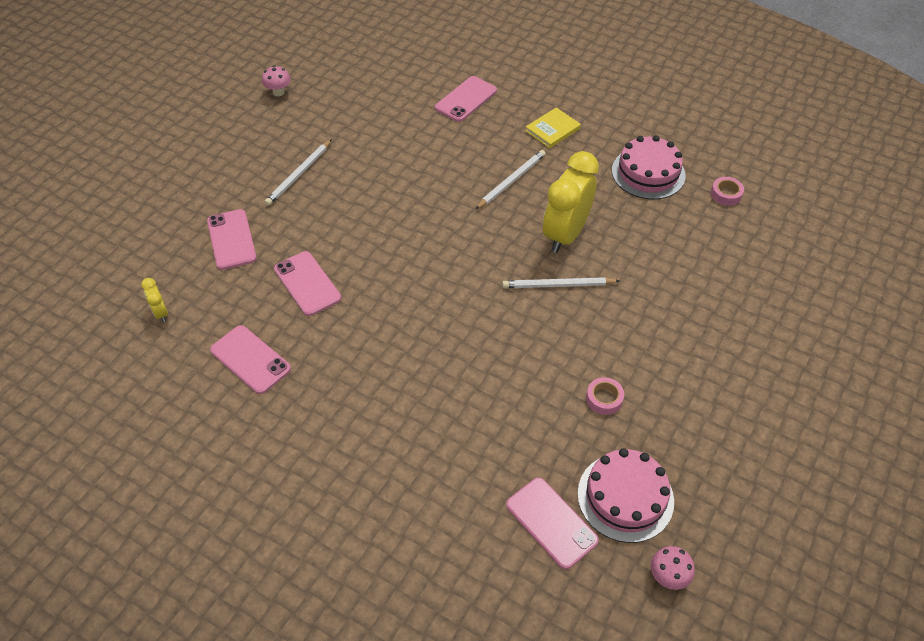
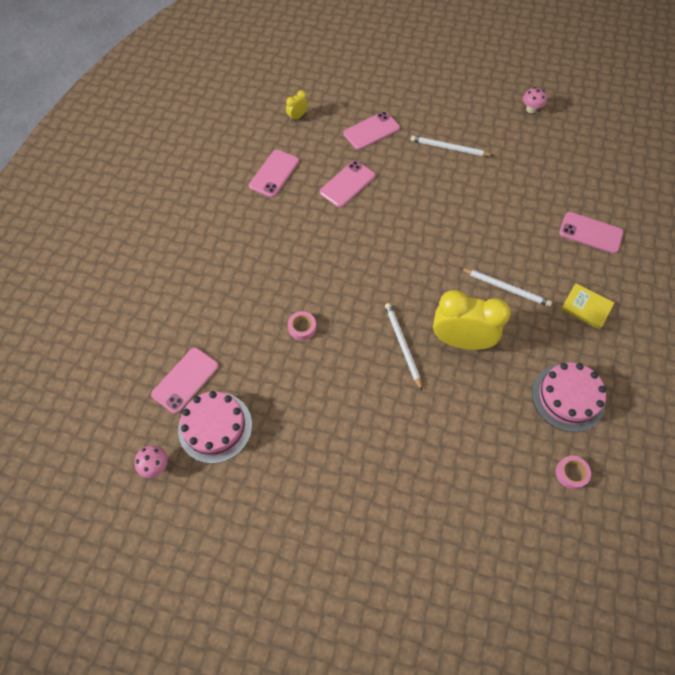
camera: 75 degrees right, 10 degrees up
pink tape [586,377,624,415] -> pink tape moved to [288,311,316,340]

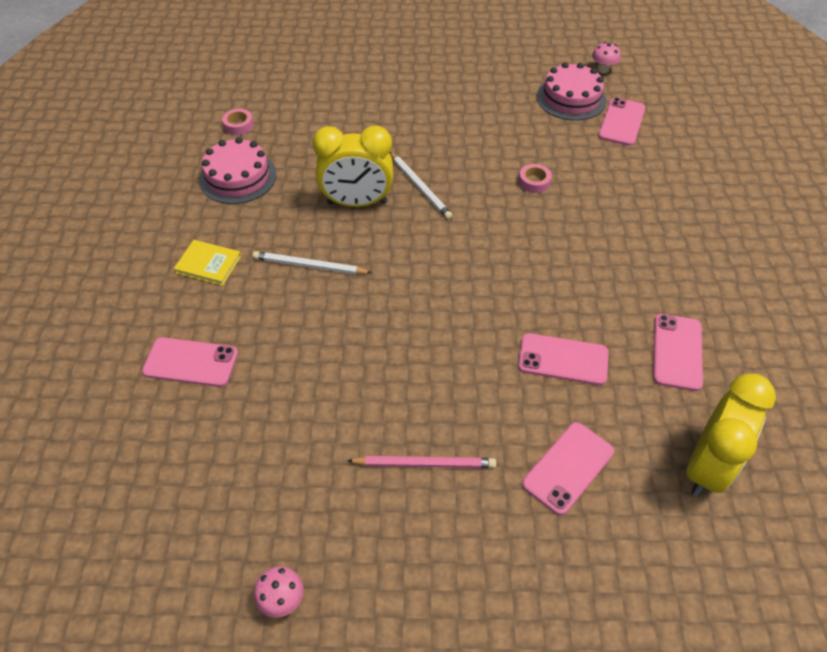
camera: 165 degrees right, 10 degrees down
yellow clock [286,90,308,122] -> yellow clock [686,374,776,497], size x2.31
pink phone [320,161,375,207] -> pink phone turned 75 degrees clockwise [518,333,609,385]
white pencil [411,136,494,156] -> pink pencil [347,456,496,468]

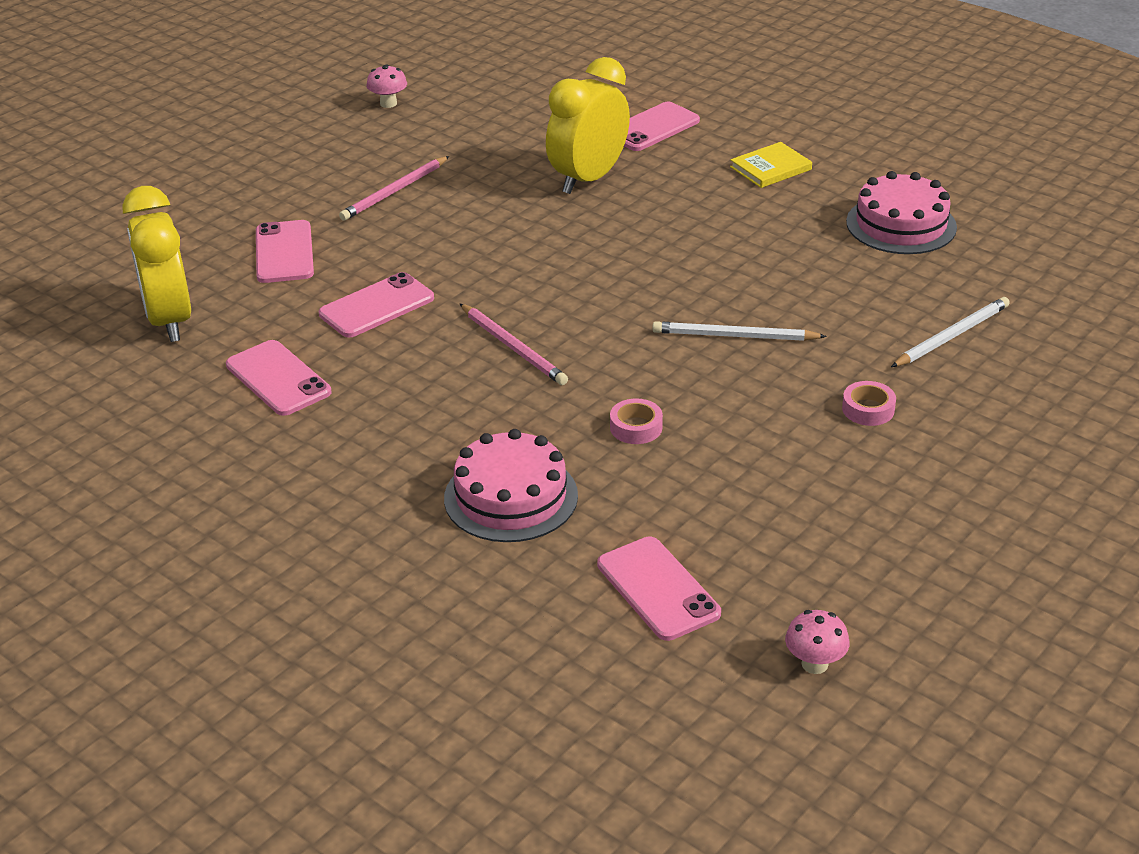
camera: 130 degrees right, 15 degrees down
pink tape [222,109,254,135] -> pink tape moved to [842,381,896,426]
white pencil [253,251,372,274] -> white pencil moved to [891,297,1010,367]
yellow clock [313,125,393,207] -> yellow clock moved to [546,57,630,194]
pink cake [537,62,606,121] -> pink cake moved to [444,429,578,542]
none -> pink pencil [459,303,568,385]

